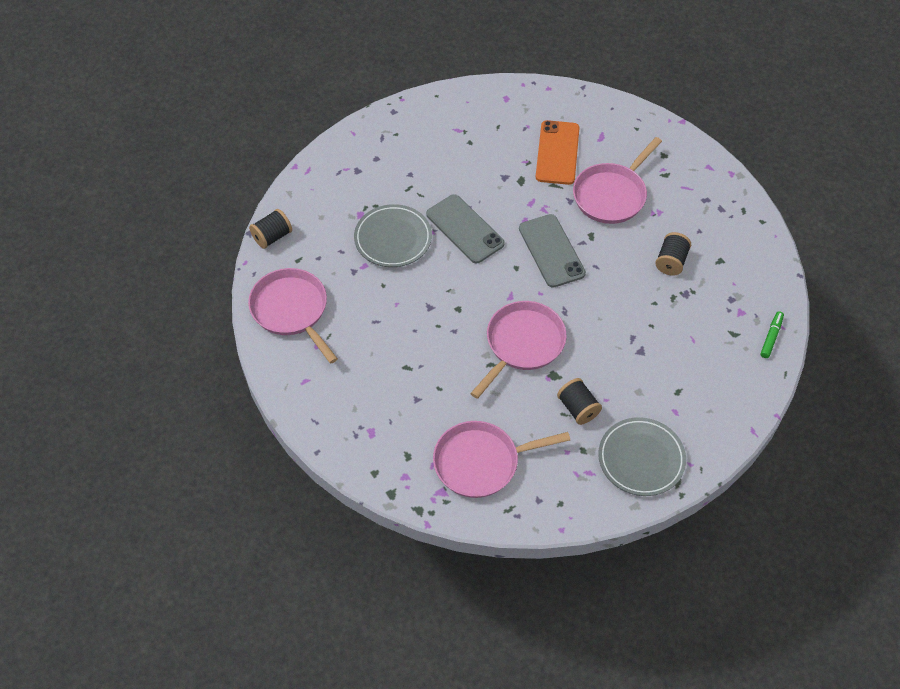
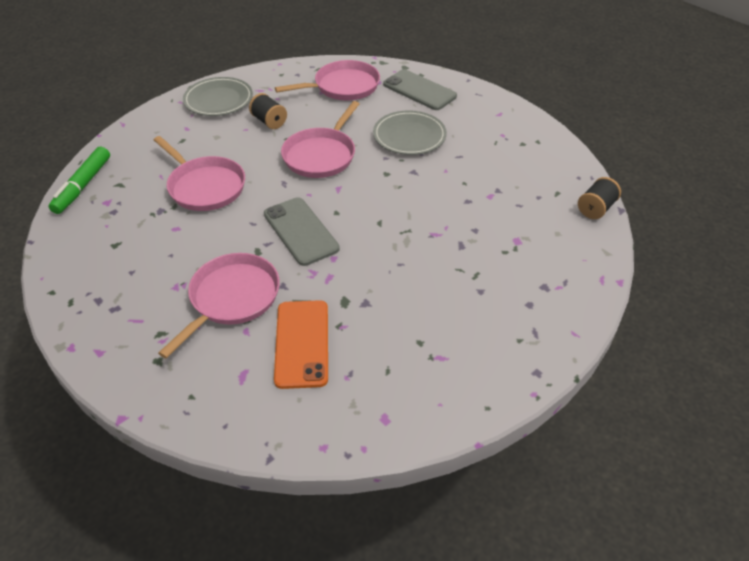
camera: 170 degrees right, 10 degrees down
pink pan [248,268,338,364] -> pink pan moved to [154,136,245,211]
grey plate [354,204,432,267] -> grey plate moved to [373,110,447,155]
grey phone [426,194,505,263] -> grey phone moved to [383,69,457,110]
black spool [655,232,691,276] -> none
green marker [761,311,784,358] -> green marker [49,147,110,214], size x1.73

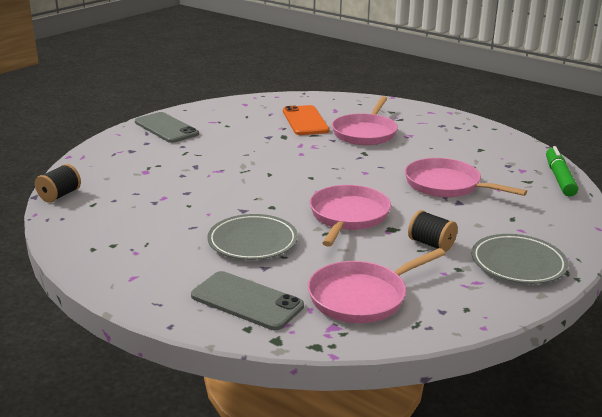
camera: 170 degrees right, 20 degrees down
grey phone [264,197,340,266] -> grey phone moved to [135,112,199,143]

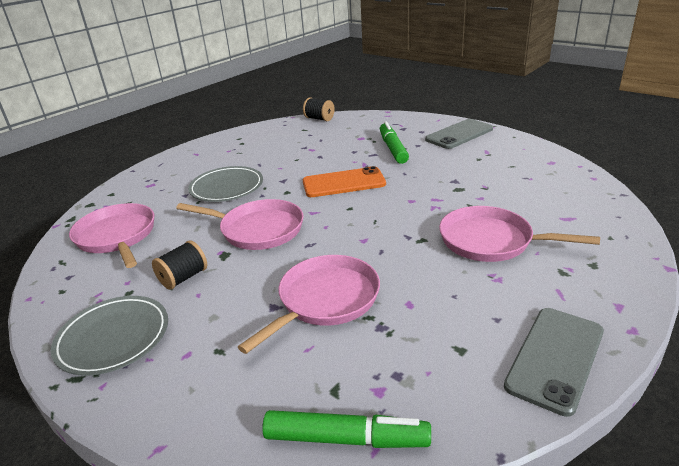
camera: 95 degrees right, 5 degrees up
grey phone [191,271,304,330] -> grey phone moved to [504,308,604,417]
orange phone [283,105,330,135] -> orange phone moved to [303,166,386,197]
none -> green marker [380,121,409,164]

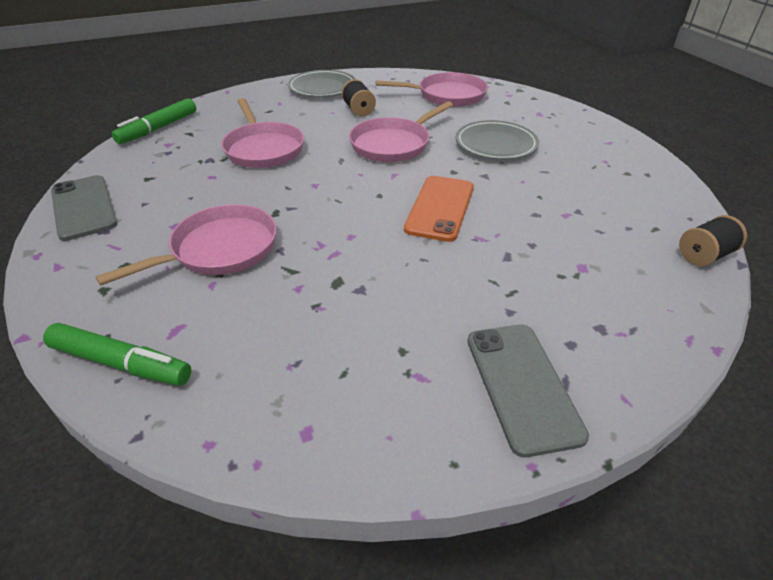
camera: 115 degrees right, 10 degrees up
green marker [380,121,409,164] -> green marker moved to [43,323,191,386]

